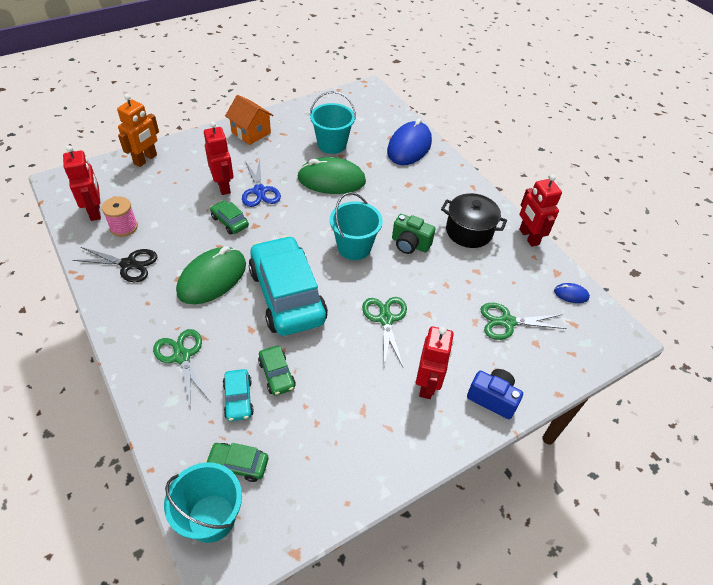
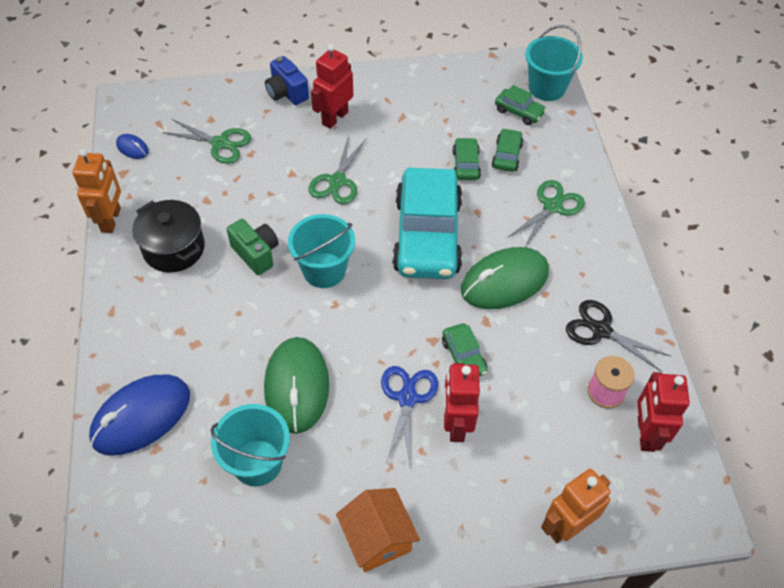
camera: 155 degrees left, 5 degrees up
green scissors [153,329,211,410] -> green scissors turned 135 degrees counterclockwise [507,180,585,247]
turquoise car [223,369,254,421] -> green car [492,128,523,172]
green mouse [297,157,366,194] -> green mouse turned 60 degrees clockwise [264,337,329,434]
red robot [519,174,562,247] -> orange robot [72,149,121,233]

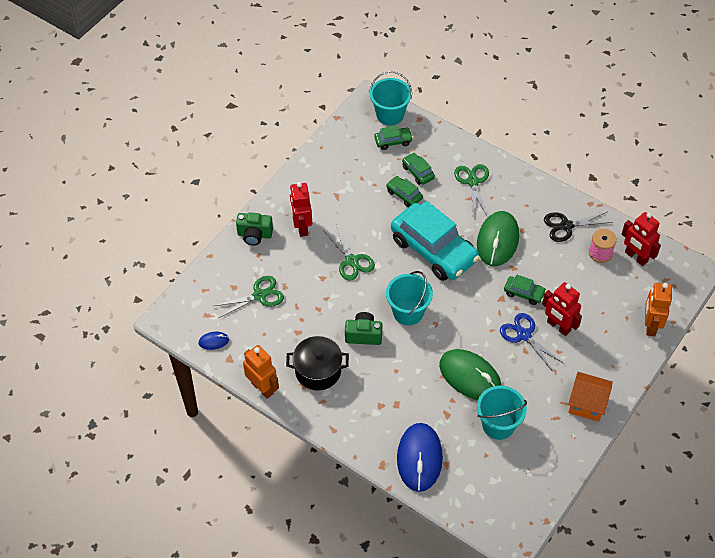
camera: 45 degrees left, 0 degrees up
blue camera [265,56,309,105] -> green camera [236,213,273,245]

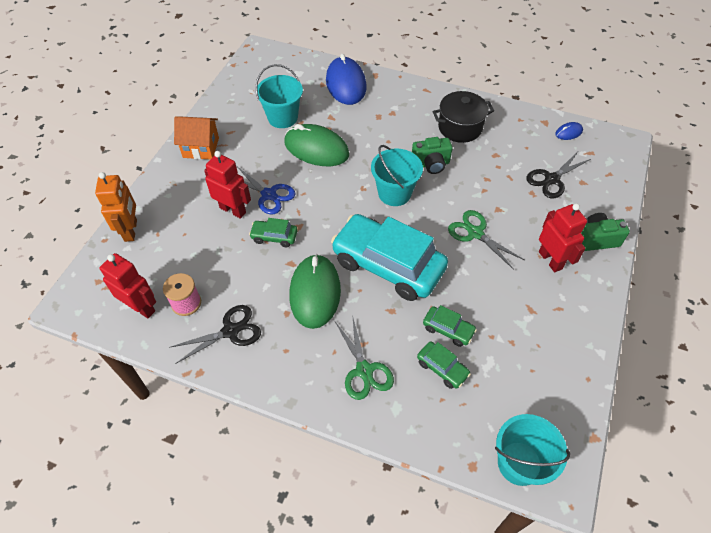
camera: 165 degrees right, 0 degrees up
green scissors [214,276,284,318] -> black scissors [526,152,591,198]
orange robot [243,345,279,399] -> none
green car [375,125,413,150] -> none

